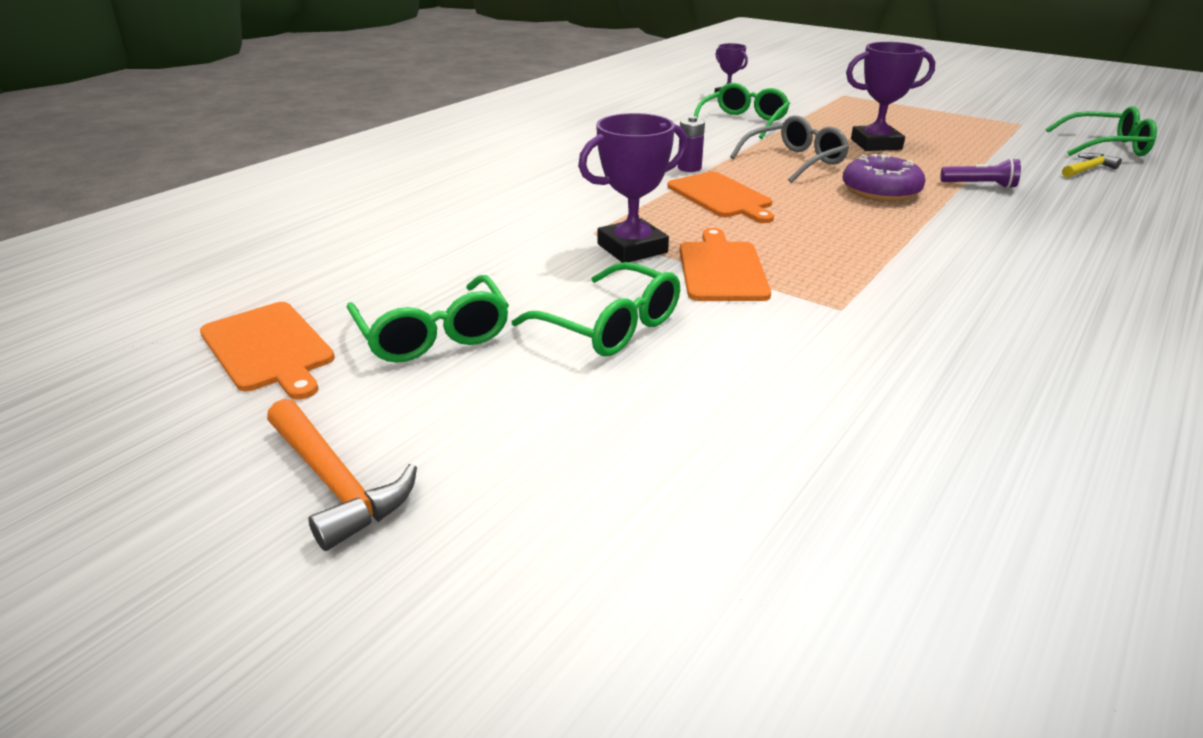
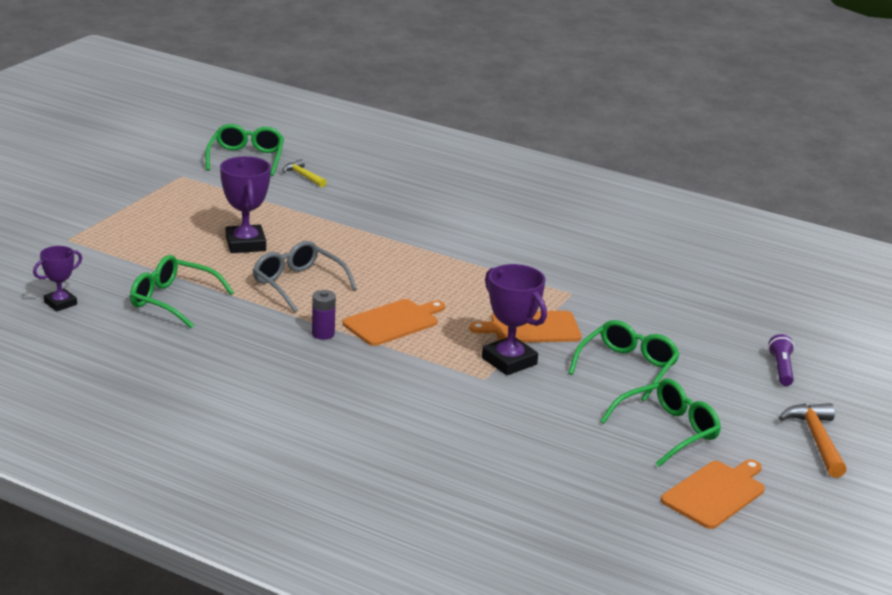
camera: 100 degrees left, 5 degrees down
orange hammer [267,399,417,551] -> orange hammer turned 45 degrees counterclockwise [779,403,847,478]
purple donut [842,154,926,202] -> none
purple flashlight [940,158,1021,188] -> purple flashlight moved to [768,334,795,386]

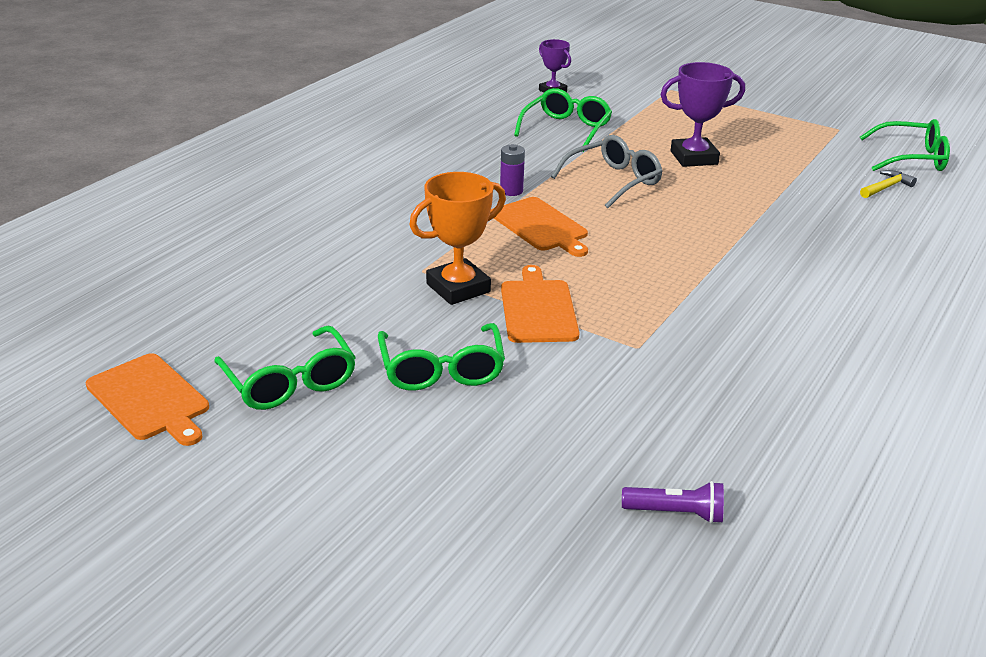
camera: 95 degrees right, 5 degrees up
purple trophy [482,264,547,375] -> orange trophy [409,172,506,305]
green glasses [569,320,680,401] -> green glasses turned 45 degrees clockwise [378,323,505,391]
purple flashlight [768,334,795,386] -> purple flashlight moved to [622,481,724,523]
orange hammer [779,403,847,478] -> none

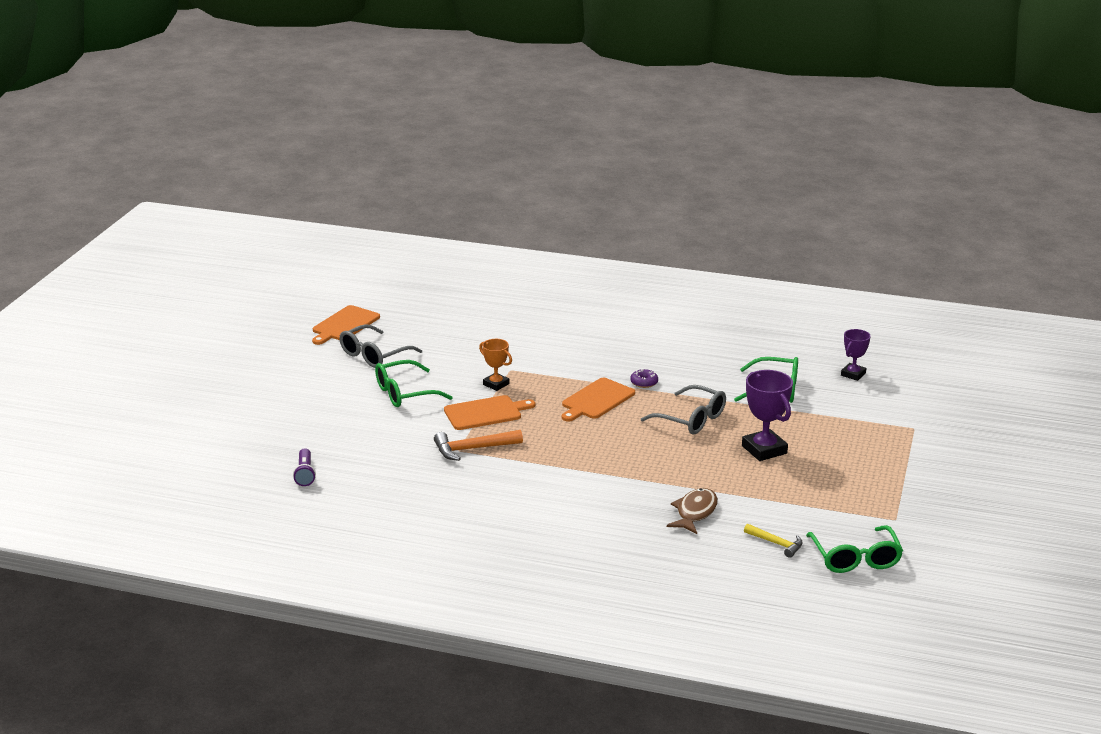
camera: 75 degrees right, 5 degrees down
green glasses [214,326,356,410] -> grey glasses [339,324,422,368]
orange trophy [409,172,506,305] -> orange trophy [479,339,512,391], size x0.61
purple battery [500,144,525,196] -> purple donut [630,369,658,388]
none -> orange hammer [434,430,523,461]
none -> brown fish [667,488,718,534]

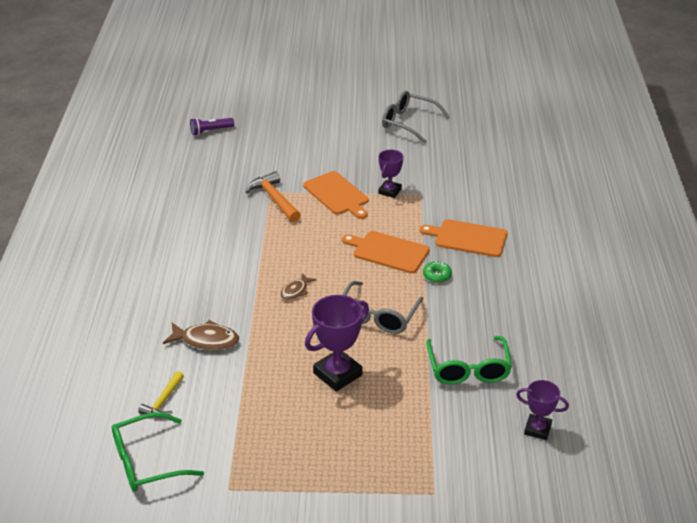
camera: 75 degrees right, 10 degrees up
orange cutting board [312,305,380,345] -> orange cutting board moved to [420,219,508,257]
green glasses [375,360,453,407] -> none
orange trophy [479,339,512,391] -> purple trophy [379,150,404,198]
purple donut [630,369,658,388] -> green donut [423,261,452,283]
none -> brown fish [280,273,316,300]

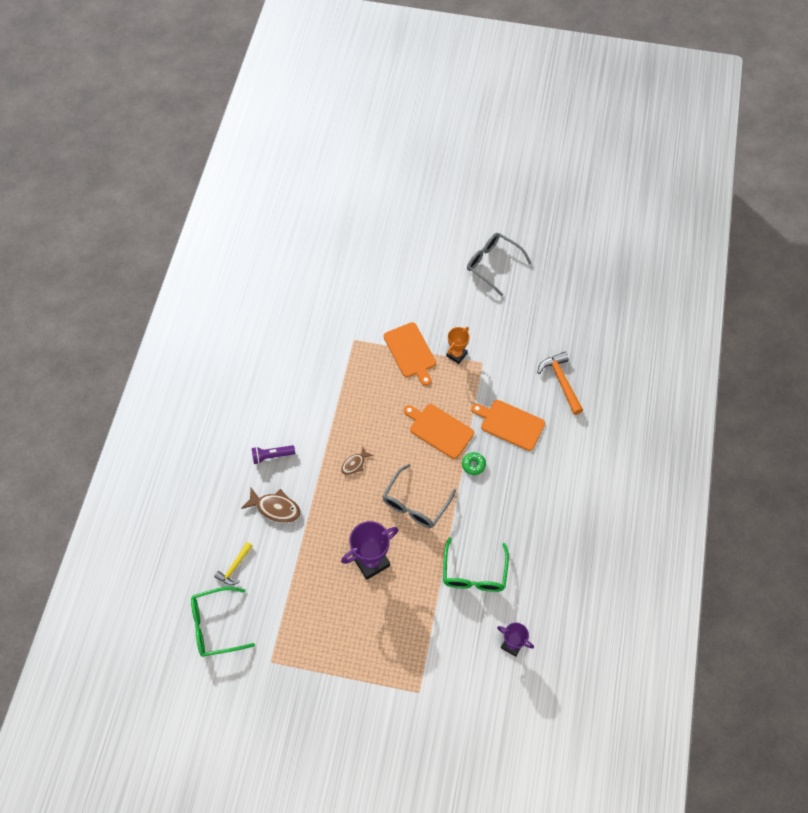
camera: 10 degrees right, 25 degrees up
purple flashlight [190,118,234,136] -> purple flashlight moved to [252,445,295,464]
orange hammer [246,171,301,222] -> orange hammer moved to [537,352,583,415]
purple trophy [379,150,404,198] -> orange trophy [446,327,470,364]

